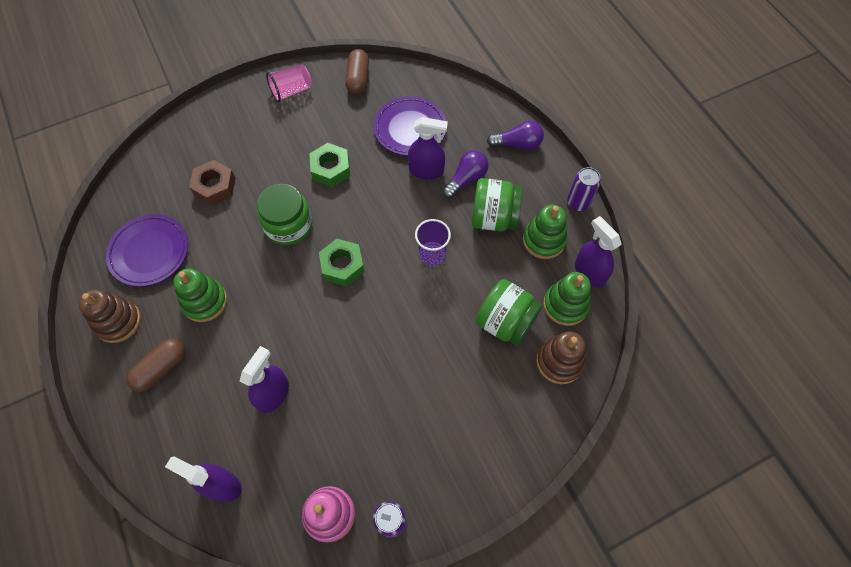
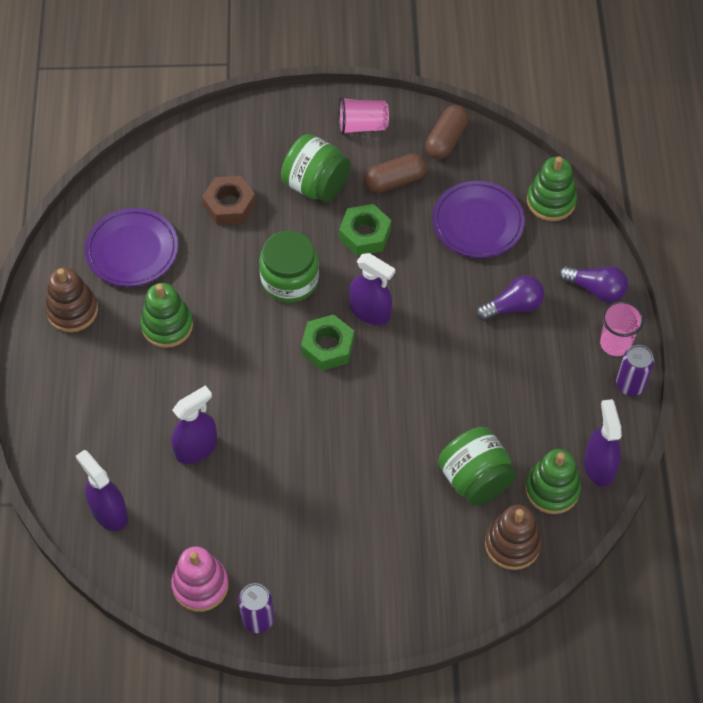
camera: 25 degrees right, 5 degrees down
brown capsule [126,338,186,392] -> brown capsule moved to [364,153,427,193]
purple spray bottle [408,117,448,179] -> purple spray bottle moved to [349,253,395,325]
purple cup [415,219,451,266] -> none
green jar [472,178,523,231] -> green jar moved to [281,134,351,202]
green stacking toy [523,204,567,259] -> green stacking toy moved to [527,156,577,221]
none -> pink cup [600,301,644,356]

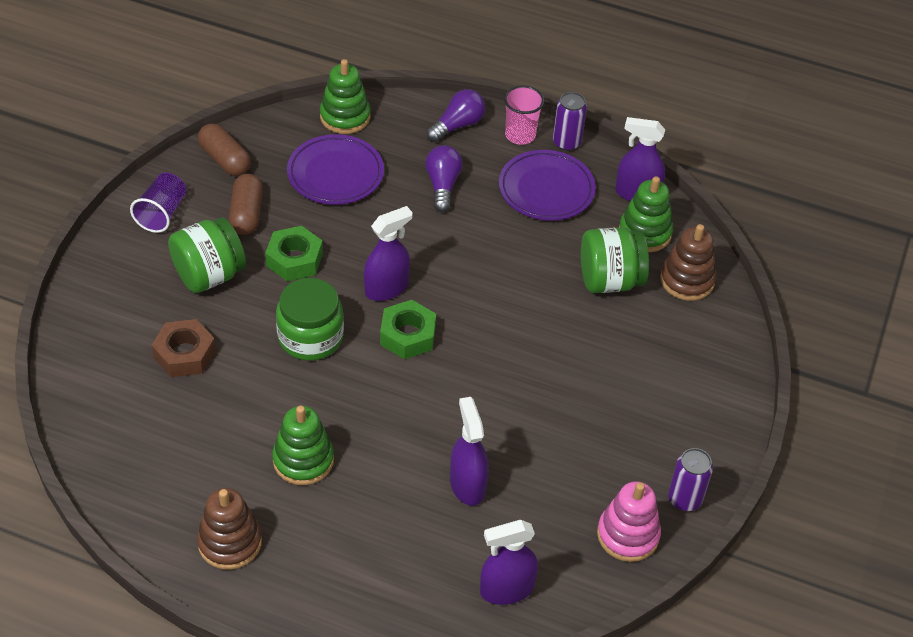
camera: 70 degrees left, 10 degrees down
purple plate [85,208,178,287] -> purple plate moved to [499,150,596,221]
pink cup [339,97,389,135] -> purple cup [130,172,186,233]

